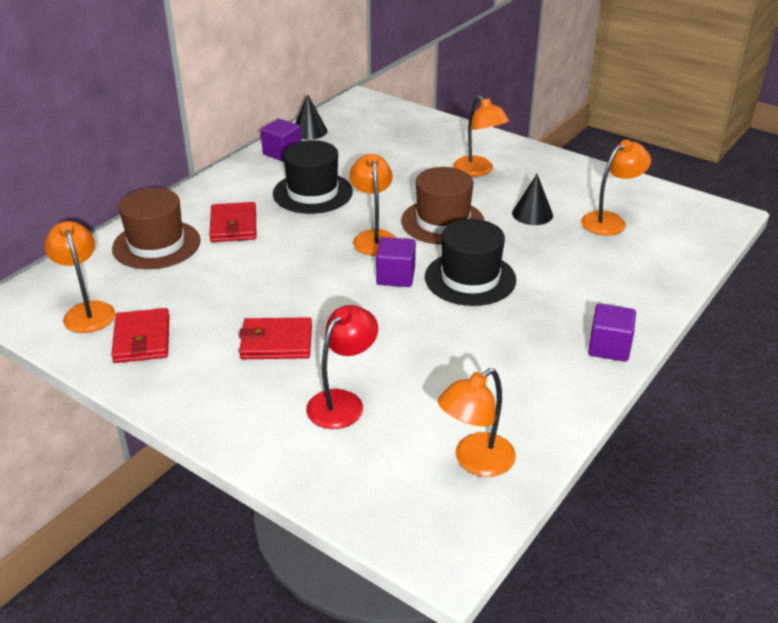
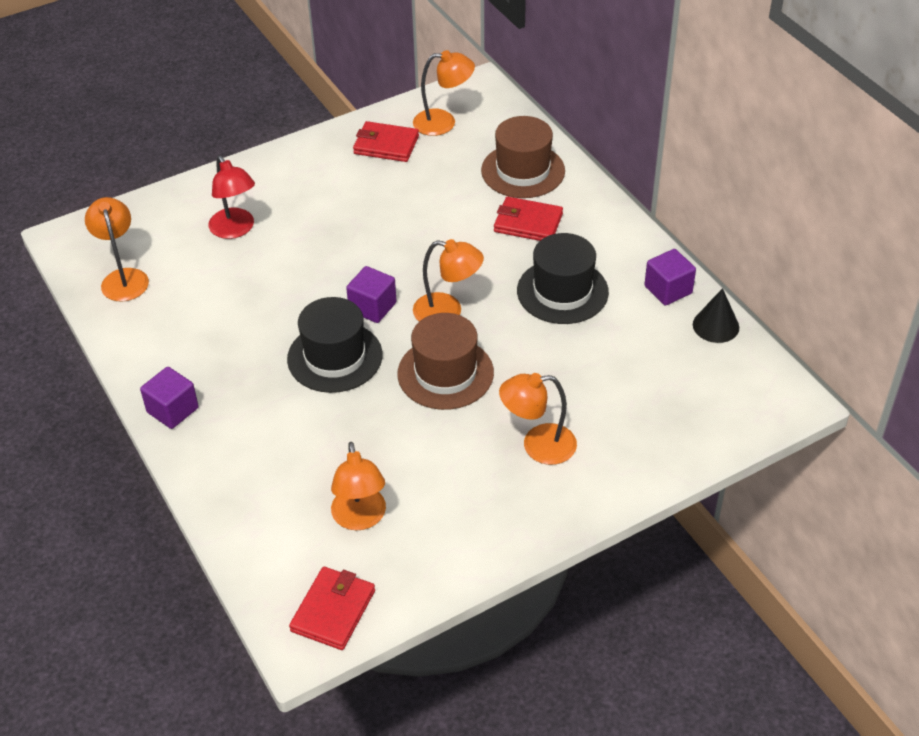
camera: 115 degrees right, 10 degrees up
red wallet [239,317,312,359] -> red wallet moved to [289,567,375,650]
black cone [512,174,553,225] -> none

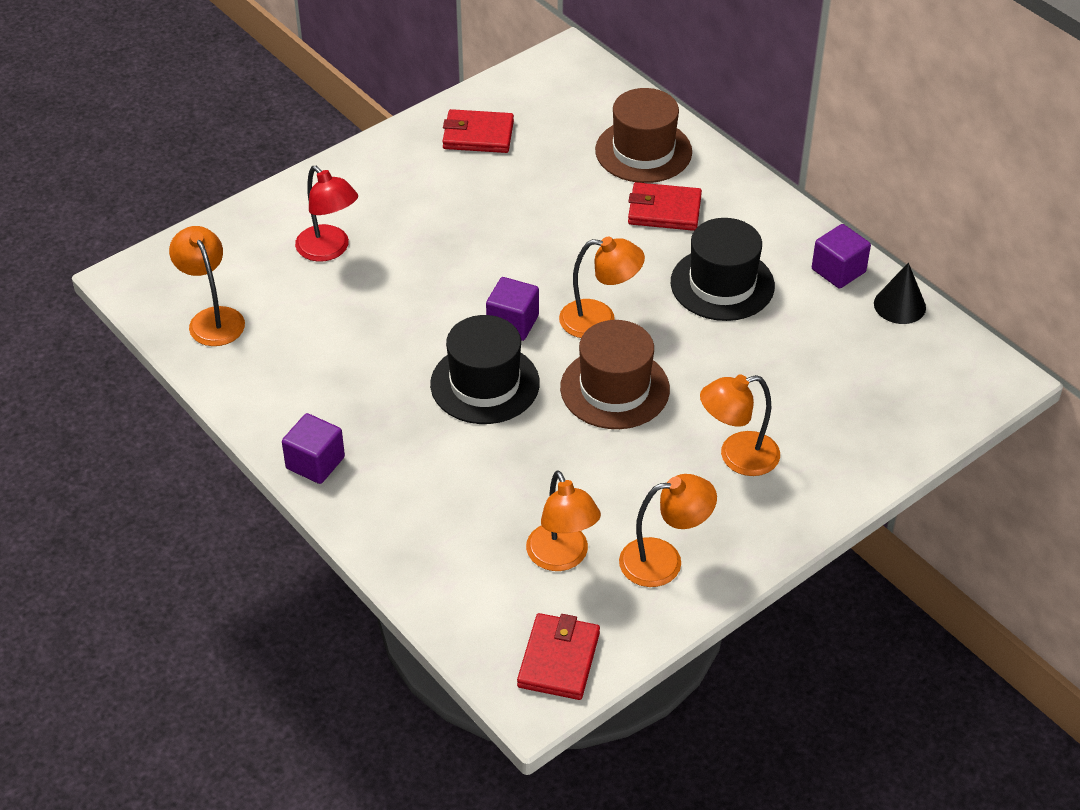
camera: 10 degrees left, 0 degrees up
orange lamp [413,50,475,136] -> orange lamp moved to [619,474,717,587]

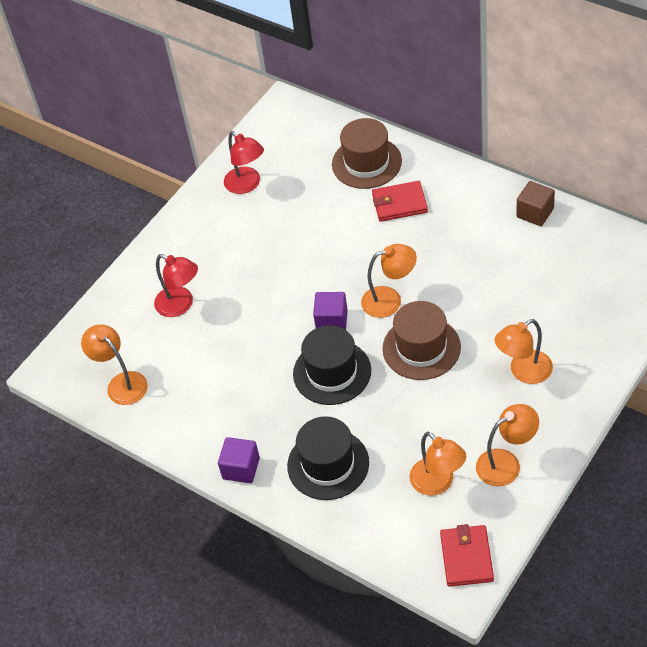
camera: 10 degrees left, 5 degrees up
red wallet [442,109,514,153] -> red lamp [224,131,264,194]
black hat [671,218,775,321] -> black hat moved to [287,416,369,500]
purple cube [812,224,871,289] -> brown cube [516,181,555,226]
black cone [874,263,926,324] -> none

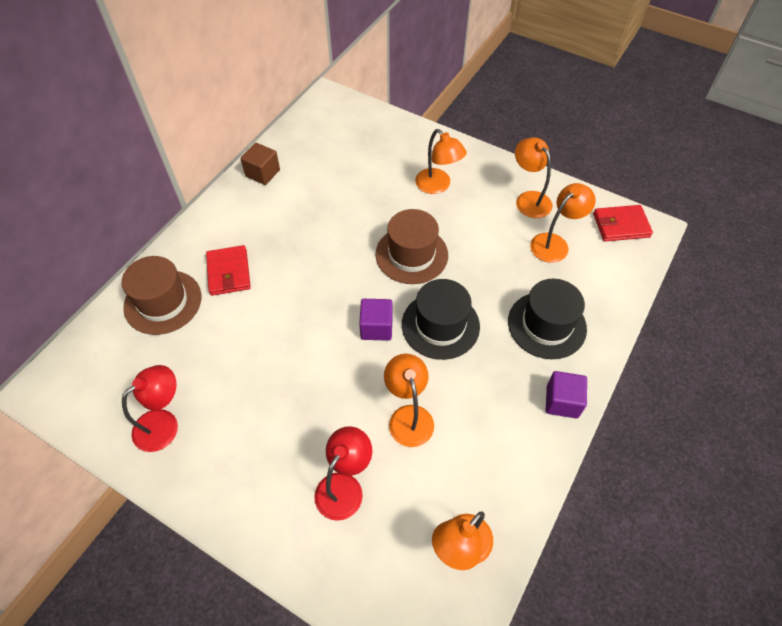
camera: 100 degrees left, 5 degrees up
orange lamp [361,244,417,318] -> orange lamp moved to [384,354,434,447]

